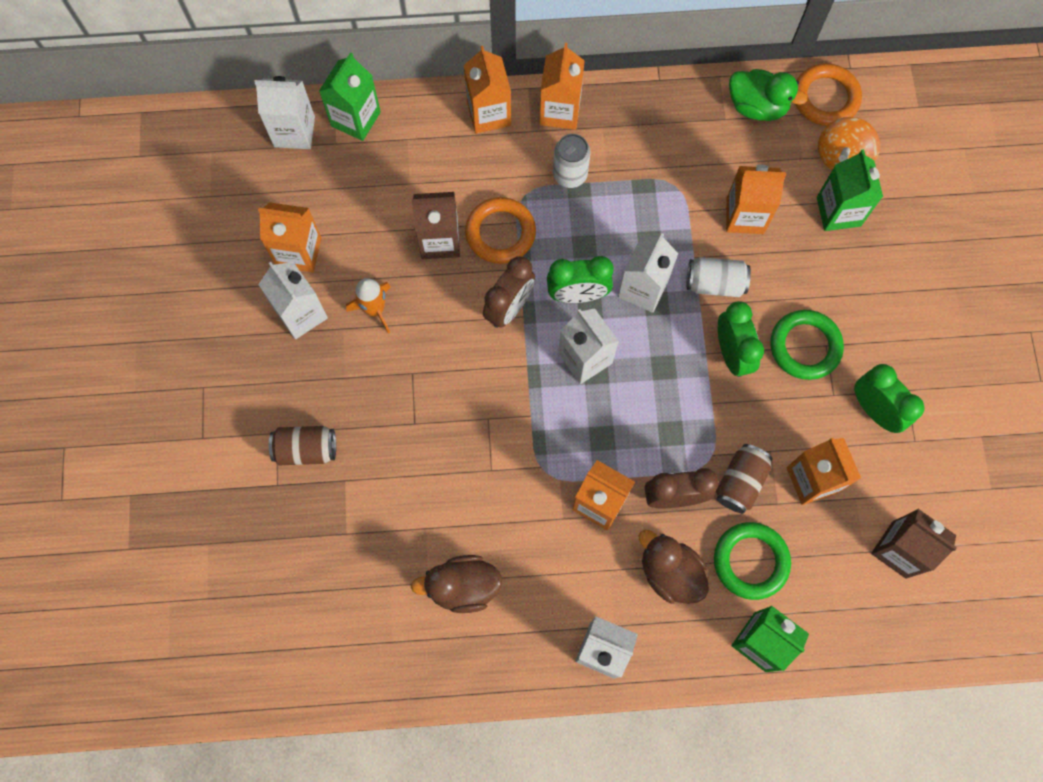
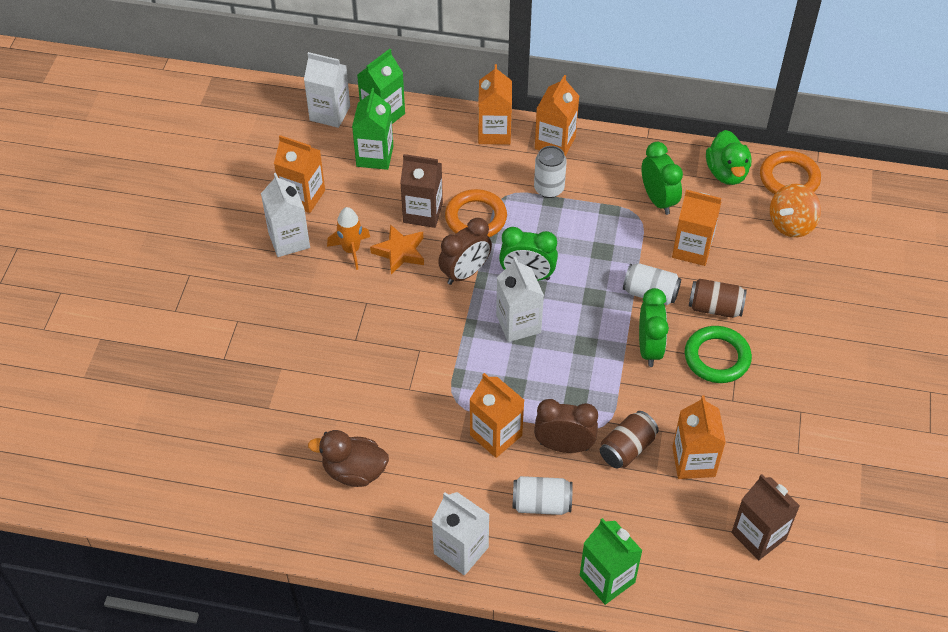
camera: 15 degrees right, 20 degrees down
brown can [269,426,336,465] -> brown can moved to [689,279,747,318]
white carton [618,233,678,313] -> none
brown duck [639,530,709,604] -> white can [512,476,573,515]
green ring [714,522,791,600] -> none
green duck [729,69,807,121] -> green duck turned 45 degrees clockwise [706,130,751,185]
green carton [817,149,883,231] -> green carton moved to [352,88,393,170]
green clock [854,364,925,433] -> green clock moved to [641,142,683,215]
none -> orange star [370,224,424,274]

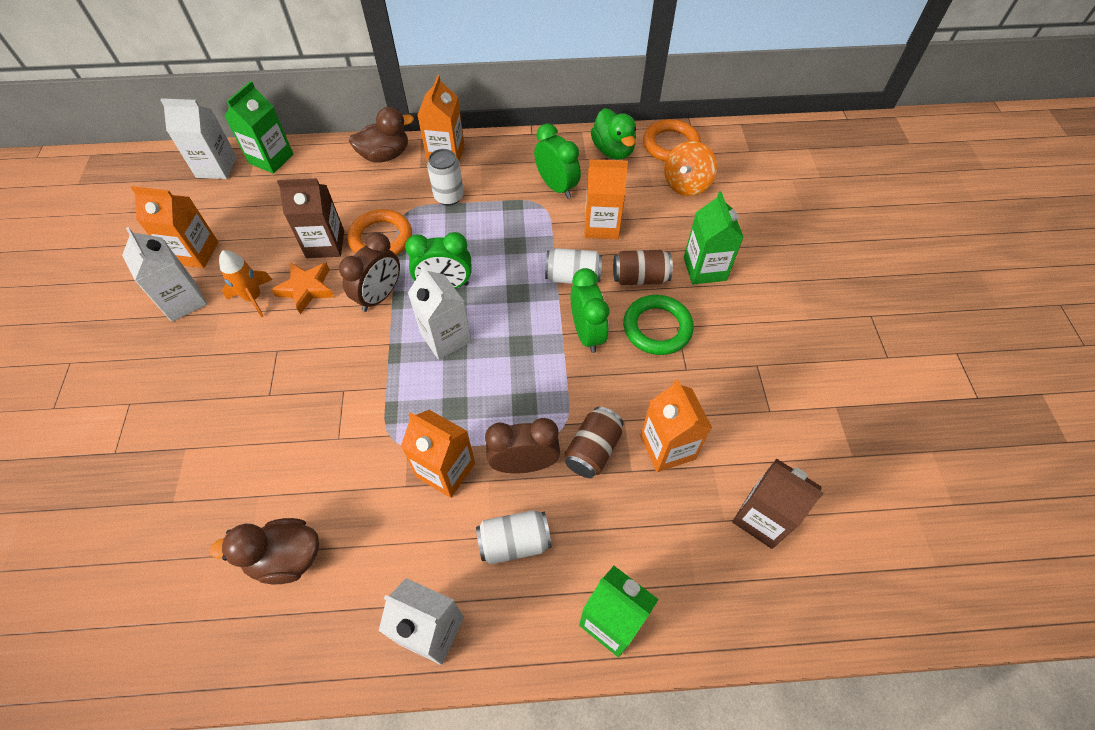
camera: 15 degrees left, 5 degrees up
green carton [352,88,393,170] -> green carton moved to [684,191,744,284]
orange carton [478,64,512,145] -> brown duck [349,107,414,163]

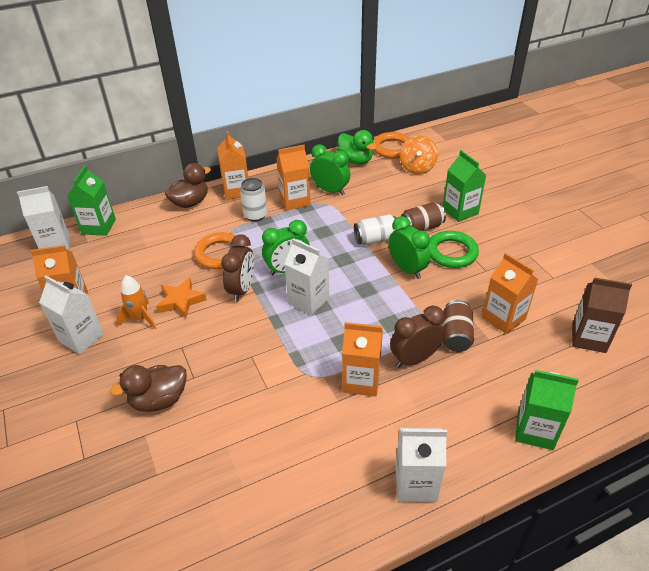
camera: 20 degrees left, 15 degrees down
brown duck [209,518,319,584] -> brown duck moved to [110,365,187,412]
brown carton [277,178,344,258] -> none
white can [476,510,552,564] -> none
orange carton [584,159,628,239] -> orange carton moved to [276,145,311,210]

